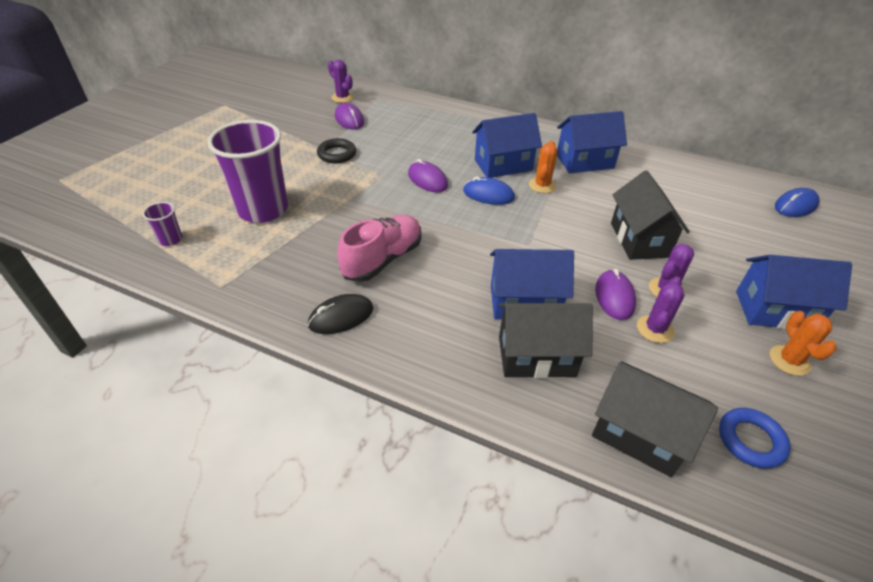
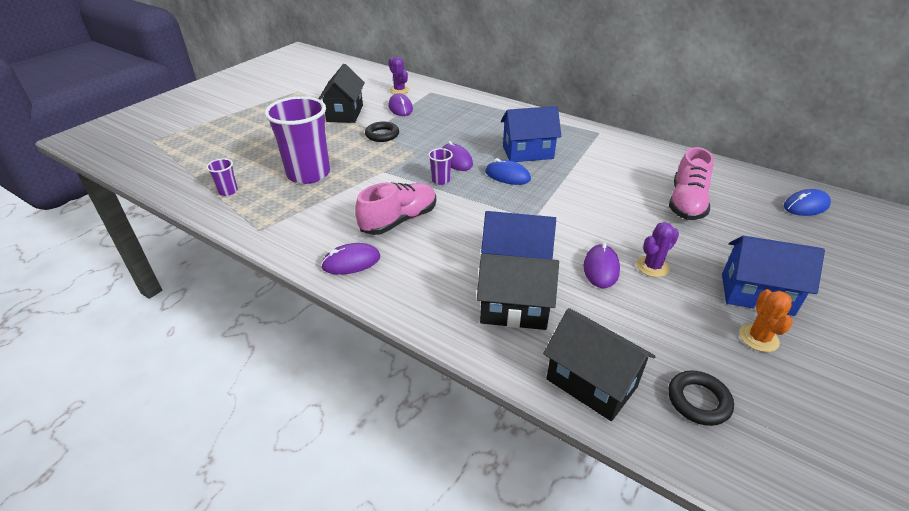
camera: 10 degrees right, 5 degrees down
black mouse [308,294,373,334] -> purple mouse [321,243,380,275]
orange cactus [529,141,558,193] -> none
blue house [557,111,627,173] -> none
black house [611,171,690,260] -> black house moved to [318,64,365,123]
purple cactus [637,277,684,343] -> none
blue ring [719,408,791,469] -> black ring [668,371,734,426]
none -> purple cup [428,148,453,185]
none -> pink shoe [669,147,714,220]

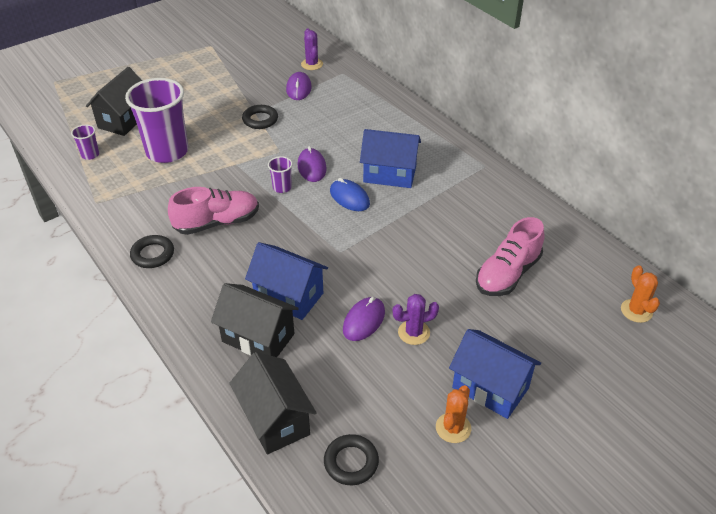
camera: 20 degrees right, 5 degrees up
black house [318,64,365,123] -> black house moved to [86,67,142,136]
purple mouse [321,243,380,275] -> black ring [130,235,174,268]
blue mouse [784,189,831,216] -> orange cactus [621,265,660,323]

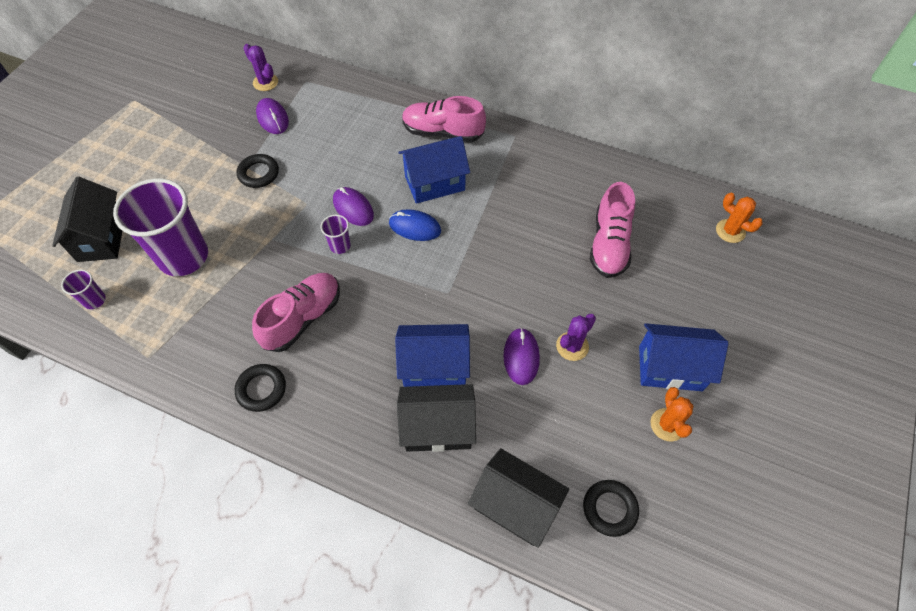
camera: 30 degrees left, 15 degrees up
none -> pink shoe [402,96,486,142]

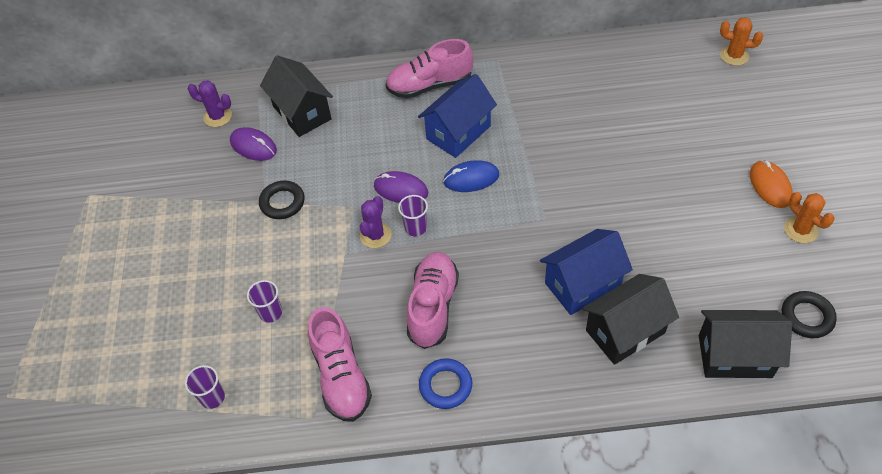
camera: 25 degrees left, 5 degrees down
black house [52,177,122,262] -> black house moved to [260,55,333,137]
purple cup [113,178,208,276] -> purple cup [247,280,282,323], size x0.42
black ring [235,364,286,412] -> blue ring [419,358,472,409]
purple mouse [503,328,540,385] -> none
purple cactus [556,314,596,361] -> purple cactus moved to [360,196,392,248]
pink shoe [590,182,635,278] -> pink shoe moved to [308,307,372,422]
blue house [639,323,728,391] -> orange mouse [750,160,793,208]

